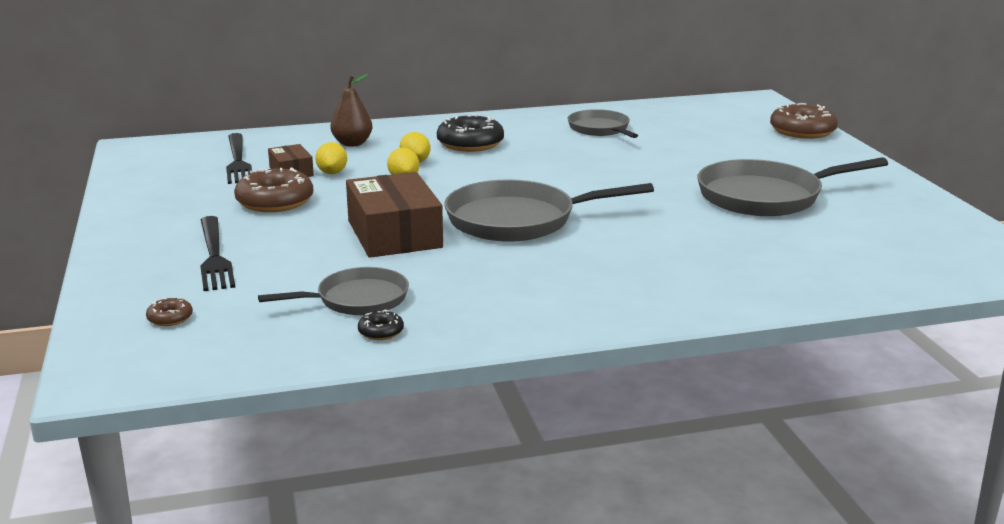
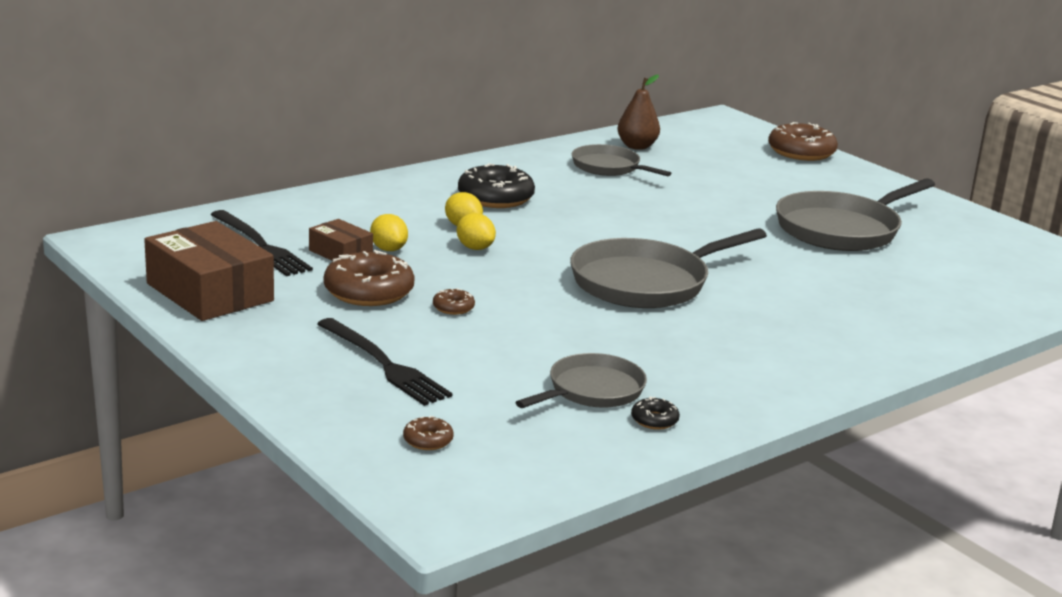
camera: 25 degrees left, 0 degrees up
brown pear [331,74,373,147] -> brown pear moved to [617,75,660,150]
brown box [346,172,443,258] -> brown box moved to [144,221,274,321]
none -> brown donut [433,288,475,315]

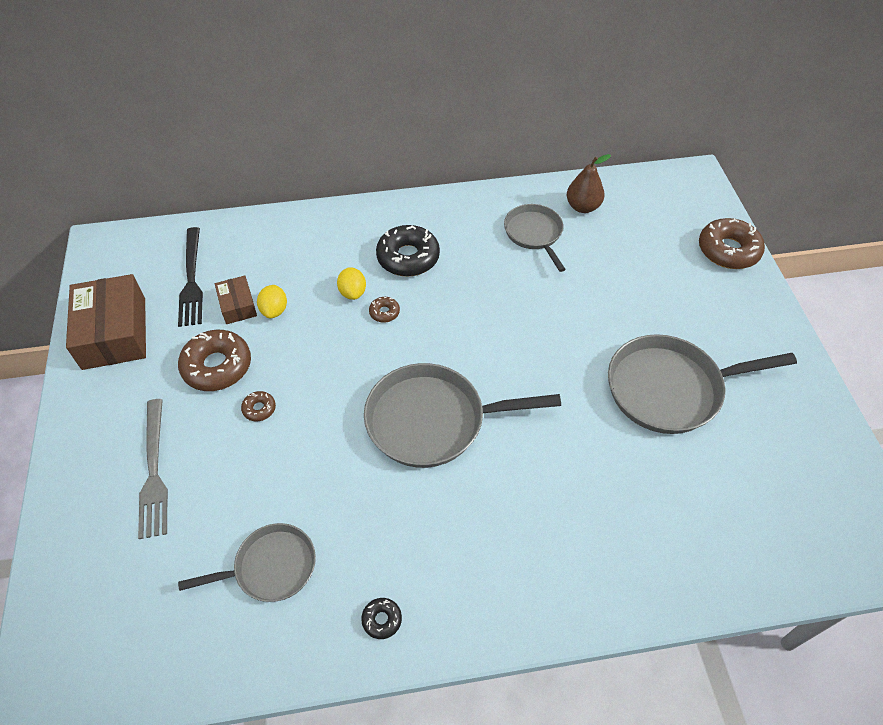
camera: 30 degrees right, 30 degrees up
black fork [317,318,452,406] -> grey fork [138,399,168,539]
brown donut [403,416,454,450] -> brown donut moved to [369,297,400,323]
yellow lemon [457,213,496,250] -> none
black donut [631,397,680,430] -> black donut moved to [361,598,402,639]

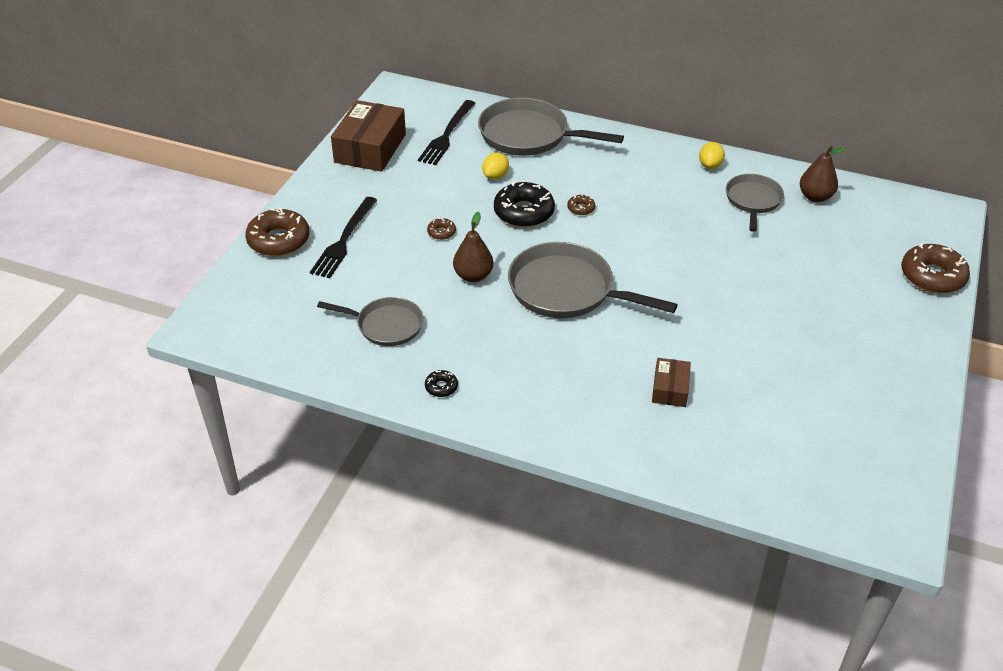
camera: 30 degrees right, 10 degrees down
grey fork [138,399,168,539] -> black fork [310,197,377,278]
brown donut [178,330,251,391] -> brown donut moved to [245,208,310,256]
brown box [215,275,257,324] -> brown box moved to [652,358,691,407]
yellow lemon [337,267,366,300] -> yellow lemon moved to [699,142,725,169]
black donut [376,225,440,277] -> black donut moved to [494,182,555,227]
grey pan [608,334,797,434] -> grey pan moved to [478,98,624,156]
none -> brown pear [453,211,493,282]

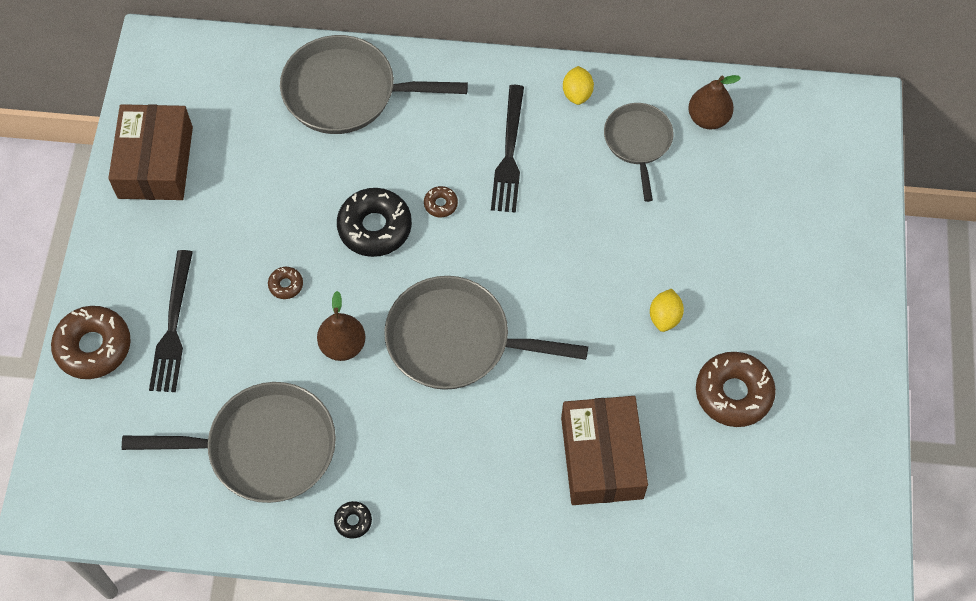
camera: 15 degrees left, 20 degrees up
grey pan [317,297,423,346] -> grey pan [122,382,336,503], size x1.65
black fork [418,100,475,165] -> black fork moved to [491,85,524,213]
yellow lemon [482,152,509,180] -> yellow lemon moved to [650,288,684,332]
brown box [652,358,691,407] -> brown box [561,396,648,505], size x1.93
brown donut [901,243,970,293] -> brown donut moved to [696,352,776,427]

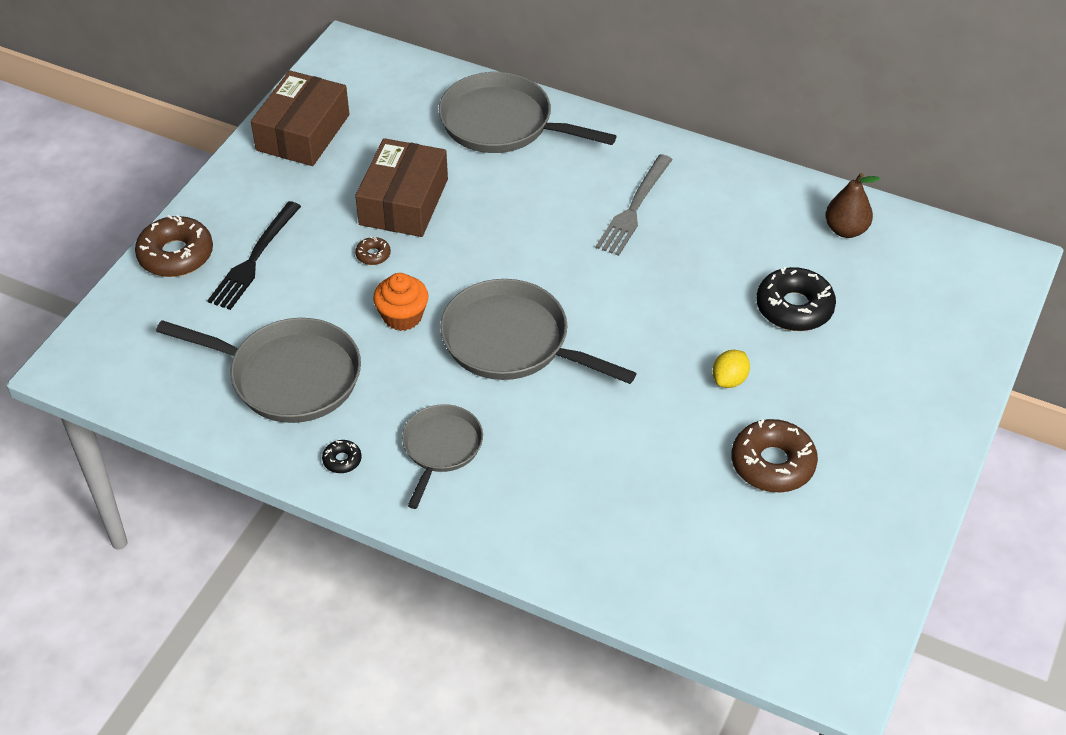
camera: 20 degrees right, 15 degrees down
brown pear [317,291,365,361] -> orange cupcake [373,273,429,331]
black donut [337,188,412,257] -> black donut moved to [756,267,836,331]
brown donut [424,186,458,217] -> none
black fork [491,85,524,213] -> grey fork [596,154,673,256]
brown box [561,396,648,505] -> brown box moved to [355,138,448,237]
yellow lemon [563,66,594,105] -> none
grey pan [604,103,674,202] -> grey pan moved to [402,404,483,509]

